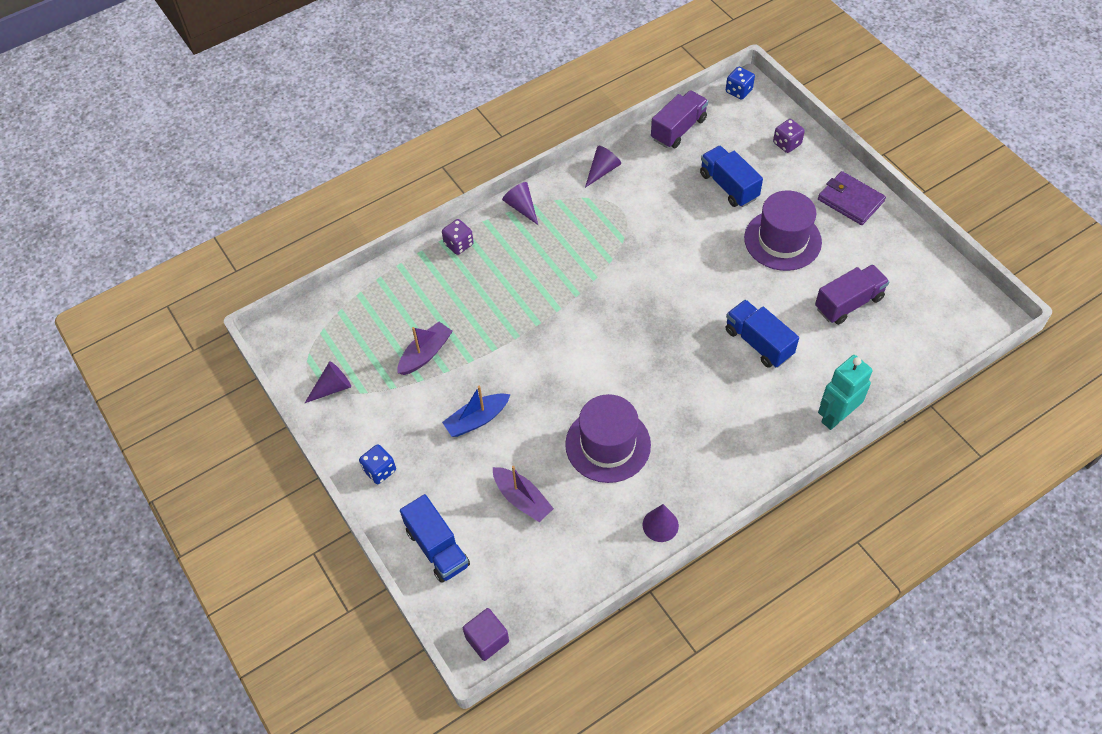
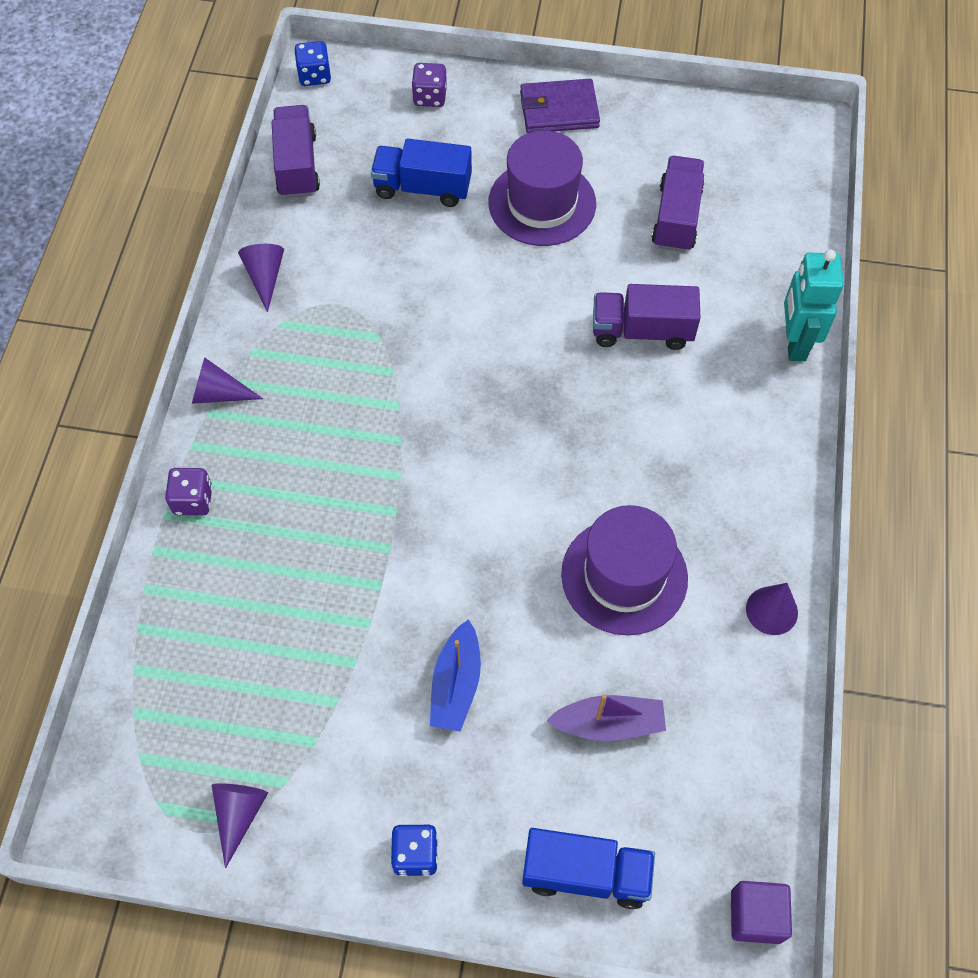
camera: 50 degrees left, 5 degrees up
purple boat [397,322,453,375] -> none
blue truck [726,300,799,368] -> purple truck [593,284,700,350]

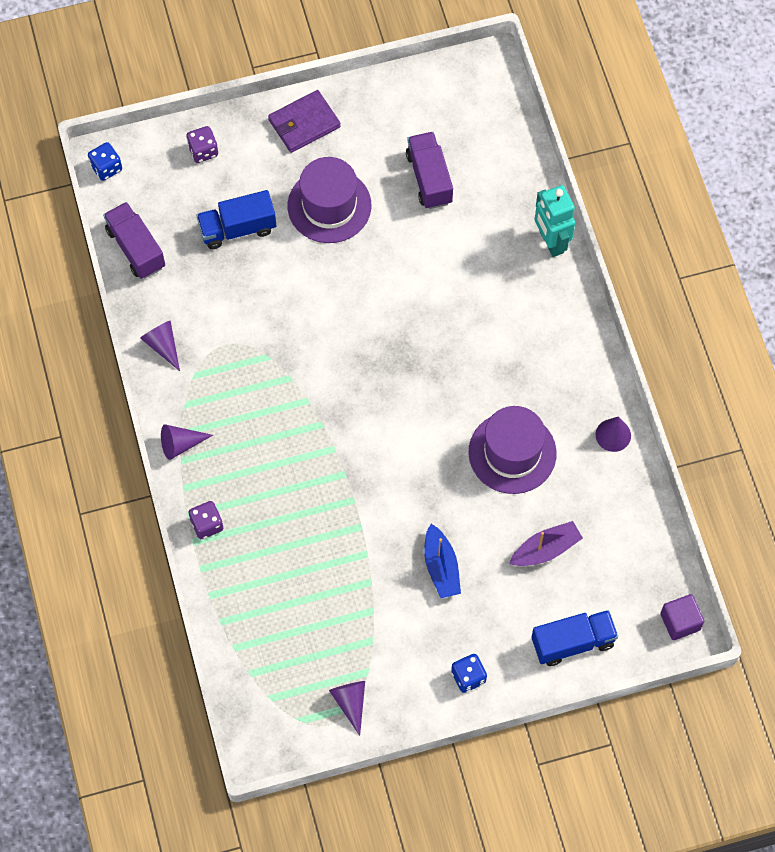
camera: 25 degrees left, 5 degrees up
purple truck [593,284,700,350] -> none

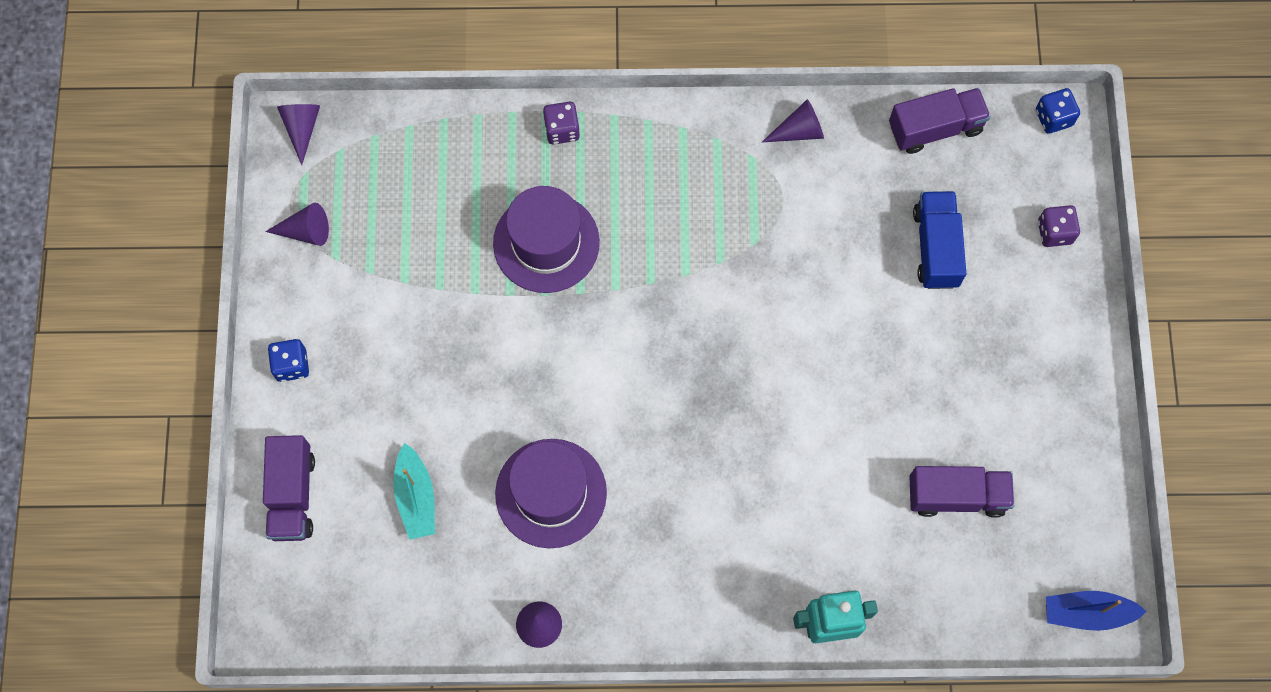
camera: 105 degrees right, 5 degrees up
purple cone [161,424,213,460] -> purple cone moved to [277,104,320,165]
purple wallet [268,90,341,153] -> none
purple hat [288,157,371,243] -> purple hat moved to [493,186,600,293]
blue boat [424,524,461,598] -> blue boat moved to [1046,591,1147,631]
purple boat [509,521,583,566] -> turquoise boat [393,443,435,540]
blue truck [532,610,618,666] -> purple truck [263,435,315,541]
purple cube [660,594,704,640] -> none

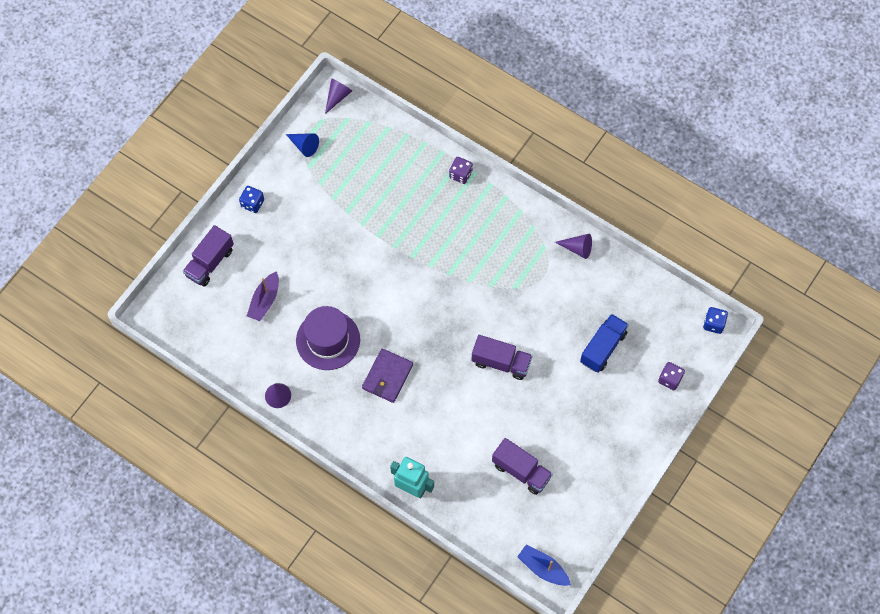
camera: 35 degrees right, 5 degrees down
purple cone [265,203,329,246] -> blue cone [286,133,319,157]
turquoise boat [393,443,435,540] -> purple boat [247,271,279,321]
purple hat [493,186,600,293] -> none
purple truck [889,88,991,154] -> purple truck moved to [471,335,533,380]
none -> purple wallet [362,349,413,403]

